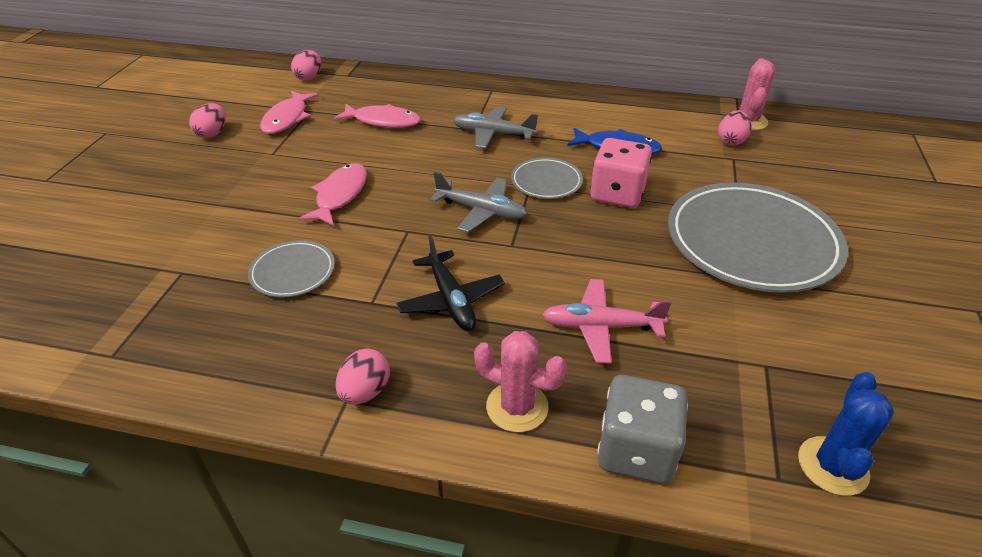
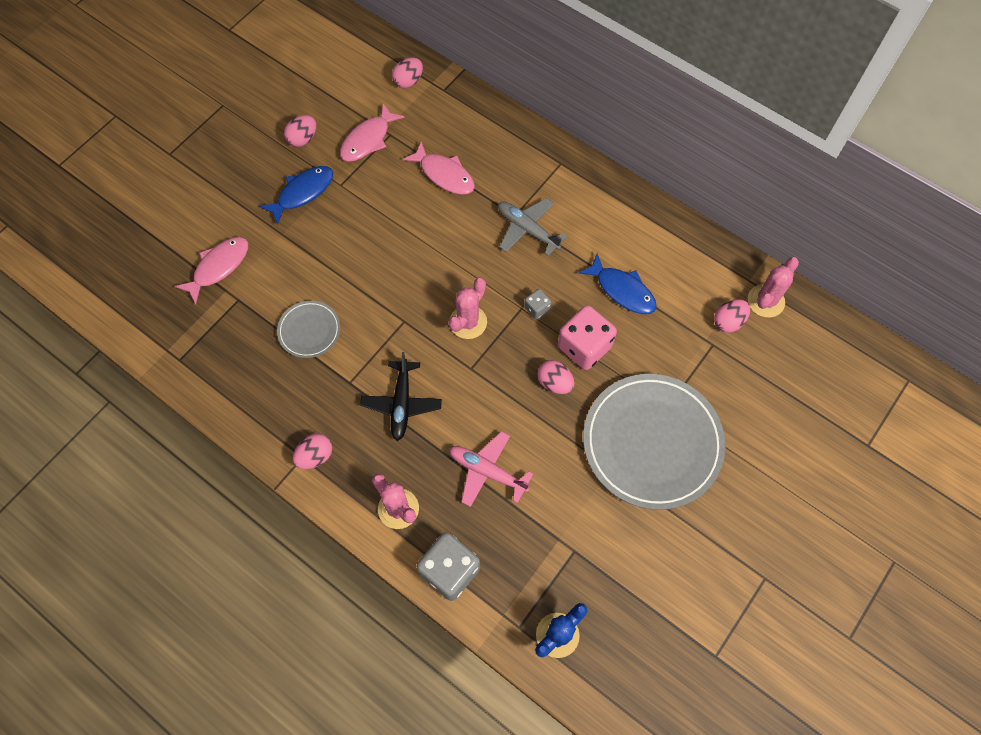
camera: 25 degrees right, 25 degrees up
pink fish [298,163,367,226] -> pink fish moved to [174,237,248,304]
grey plane [430,172,528,233] -> pink cactus [449,278,487,339]
grey plate [511,158,583,199] -> grey dice [524,289,551,319]
none -> blue fish [259,166,333,225]
none -> pink egg [537,360,574,394]

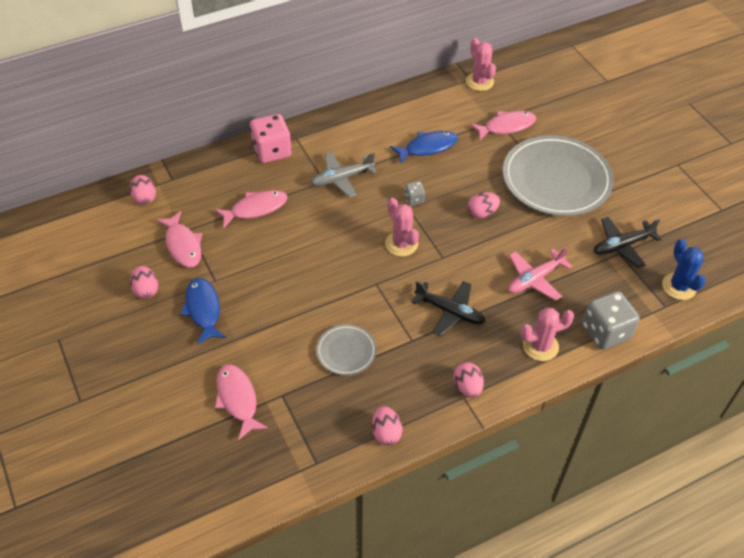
camera: 65 degrees left, 15 degrees down
pink dice [558,305,617,370] -> pink dice moved to [250,114,292,163]
pink egg [714,299,750,333] -> pink egg moved to [372,406,402,445]
none -> pink fish [470,111,536,140]
none -> black plane [594,217,661,268]

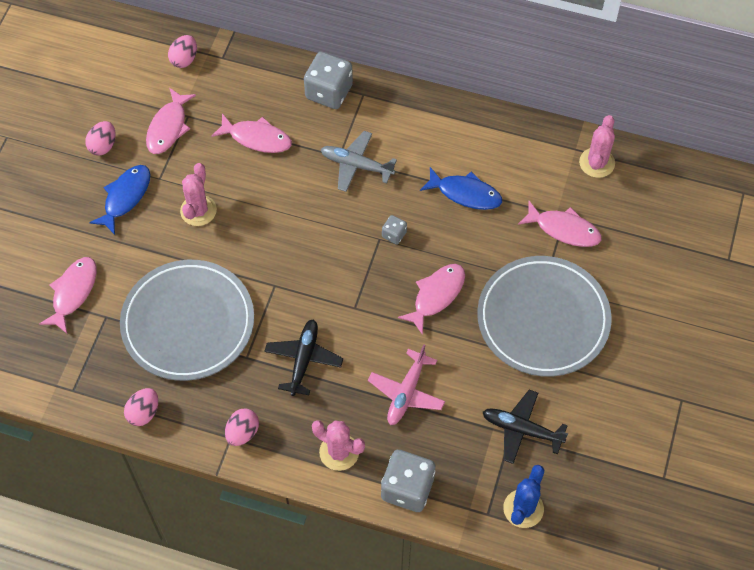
camera: 45 degrees right, 10 degrees up
pink dice [250,114,292,163] -> grey dice [304,52,353,109]
grey plate [316,324,376,375] -> grey plate [120,260,254,381], size x2.12
pink cactus [385,198,419,257] -> pink cactus moved to [180,163,217,226]
black plane [411,281,486,336] -> black plane turned 150 degrees counterclockwise [264,319,343,396]
pink egg [468,192,500,218] -> pink fish [398,264,465,335]
pink plane [508,247,572,301] -> pink plane turned 75 degrees counterclockwise [368,344,445,425]

